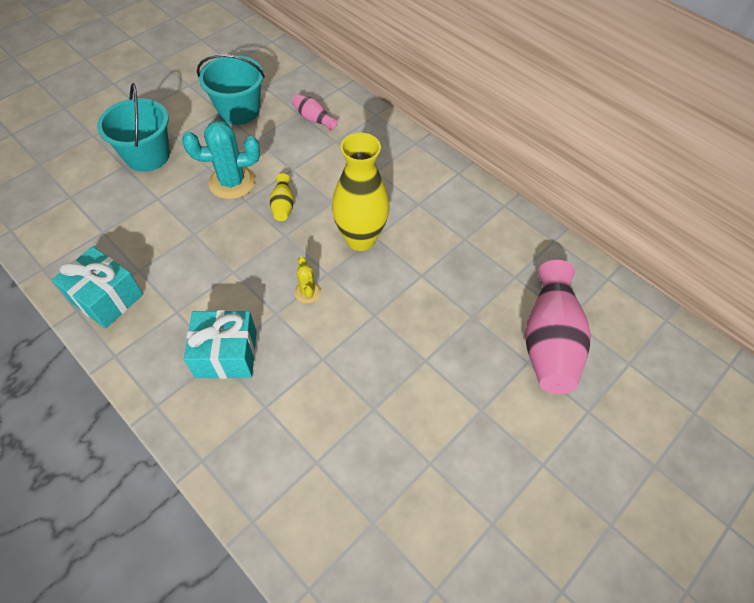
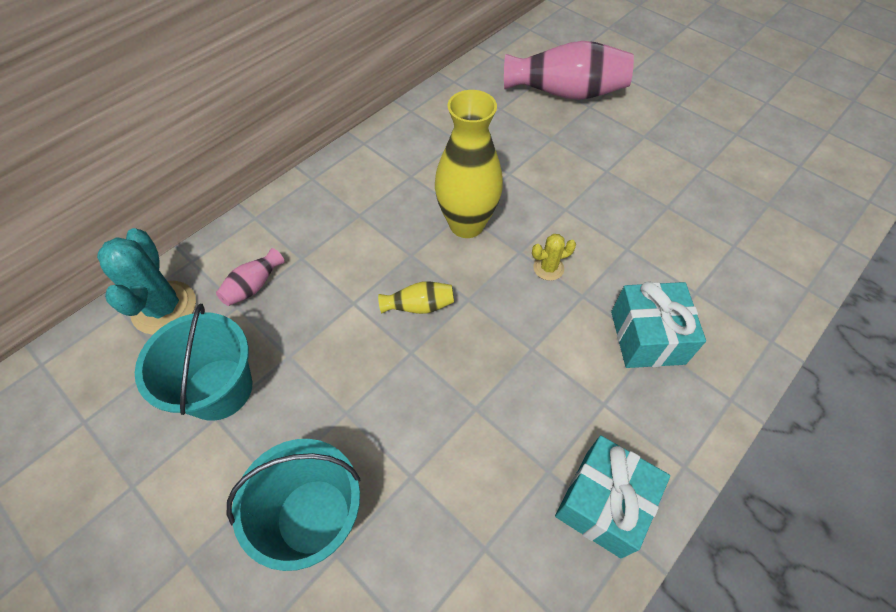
camera: 90 degrees left, 0 degrees up
turquoise cactus [182,120,260,199] -> turquoise cactus moved to [97,228,196,335]

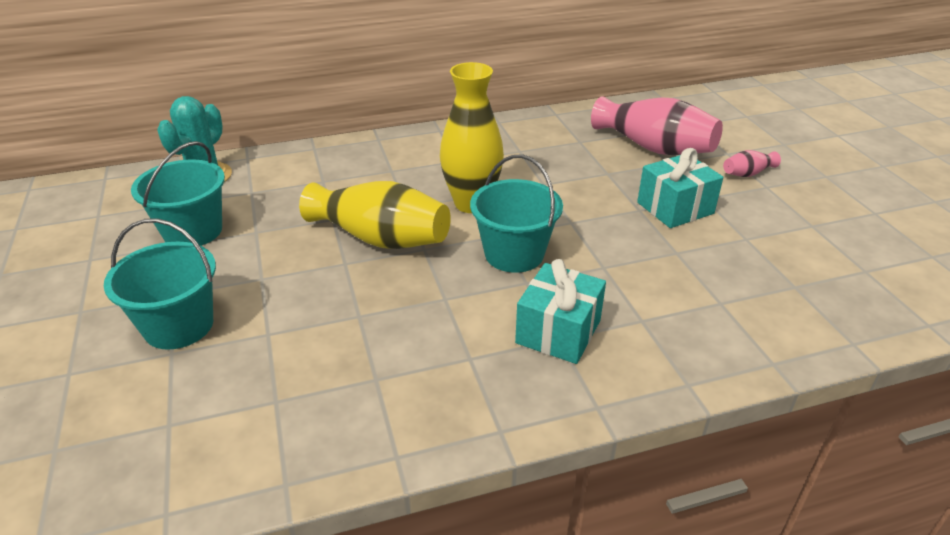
camera: 30 degrees right, 20 degrees down
pink vase [216,248,285,306] -> pink vase moved to [723,150,781,177]
yellow vase [378,281,454,314] -> yellow vase [299,181,451,249], size x2.18
yellow cactus [532,234,576,281] -> turquoise bucket [470,155,563,273]
turquoise gift [555,435,670,558] -> turquoise gift moved to [637,148,723,228]

